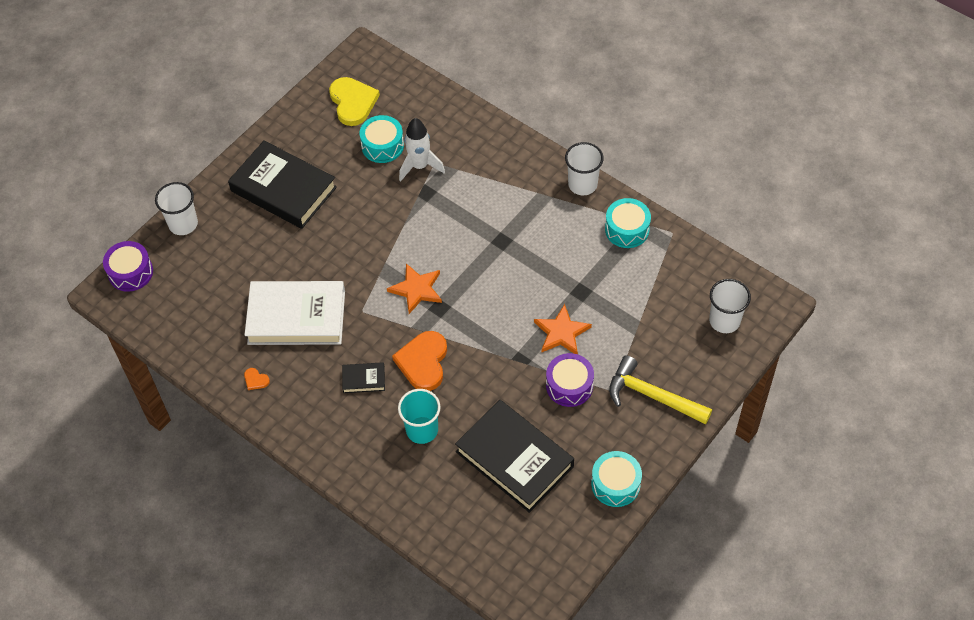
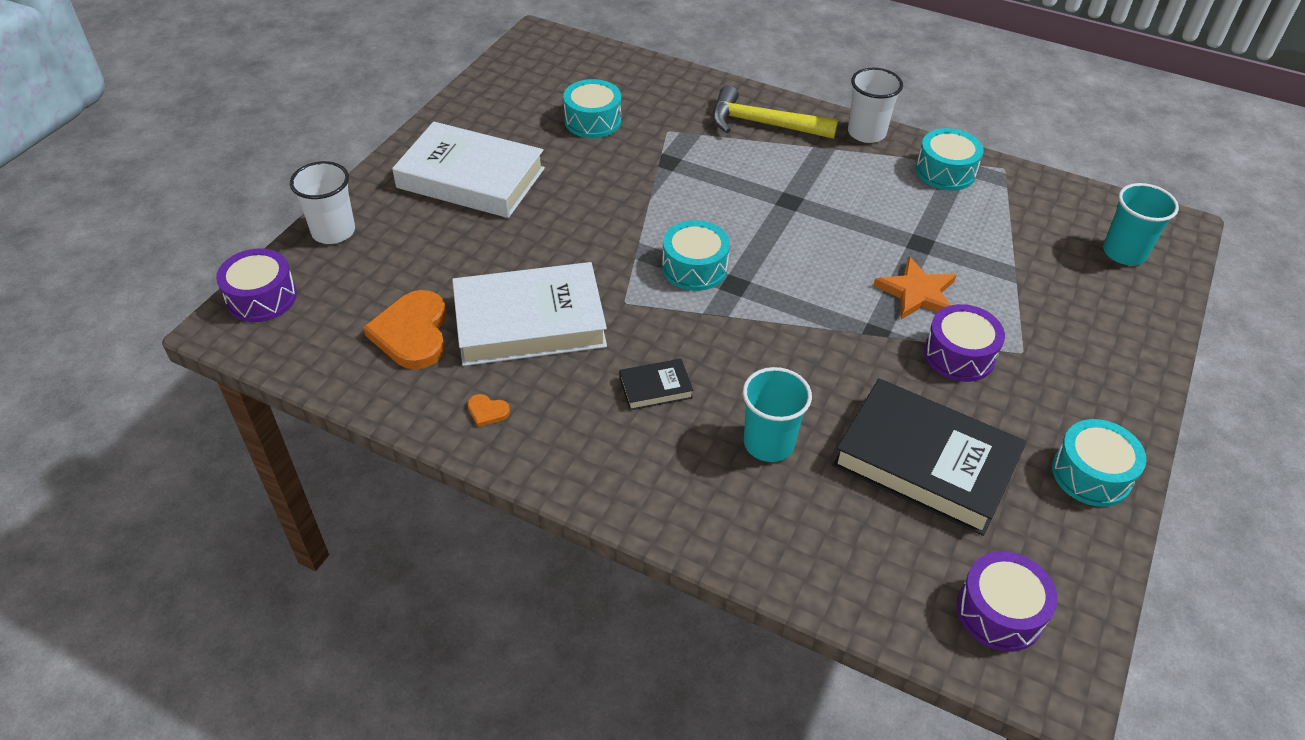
camera: 15 degrees left, 10 degrees down
black book [228,140,337,229] -> white book [392,121,545,218]
yellow heart [329,77,380,126] -> none
orange star [387,263,442,314] -> turquoise drum [662,220,730,291]
orange heart [392,331,447,391] -> orange heart moved to [363,290,447,369]
white rocket [399,118,445,181] -> none
yellow hammer [609,355,712,424] -> yellow hammer moved to [712,85,838,139]
white cup [709,279,751,333] -> turquoise cup [1103,183,1179,265]
none -> purple drum [957,551,1057,652]

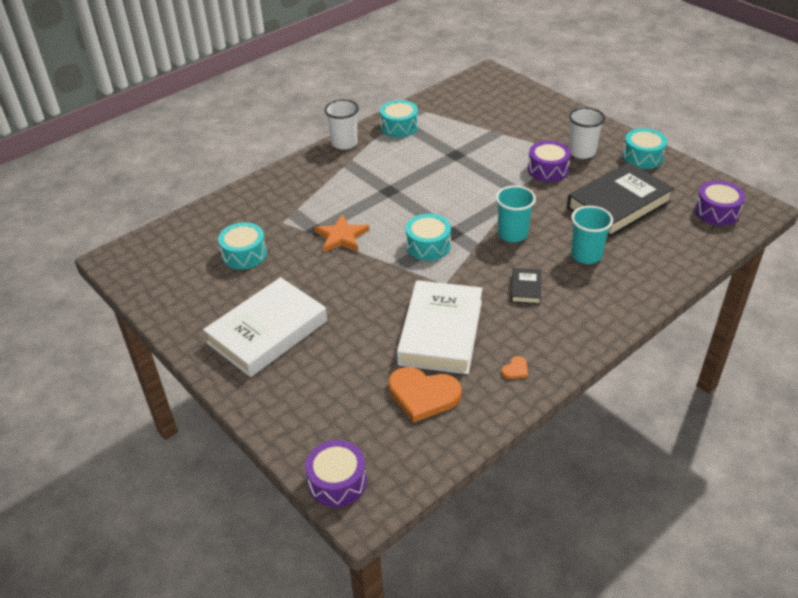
camera: 65 degrees left, 5 degrees down
white cup [290,161,355,244] -> white cup moved to [569,107,605,159]
yellow hammer [712,85,838,139] -> none
orange star [874,257,956,319] -> orange star moved to [314,215,369,253]
turquoise cup [1103,183,1179,265] -> turquoise cup moved to [496,186,536,242]

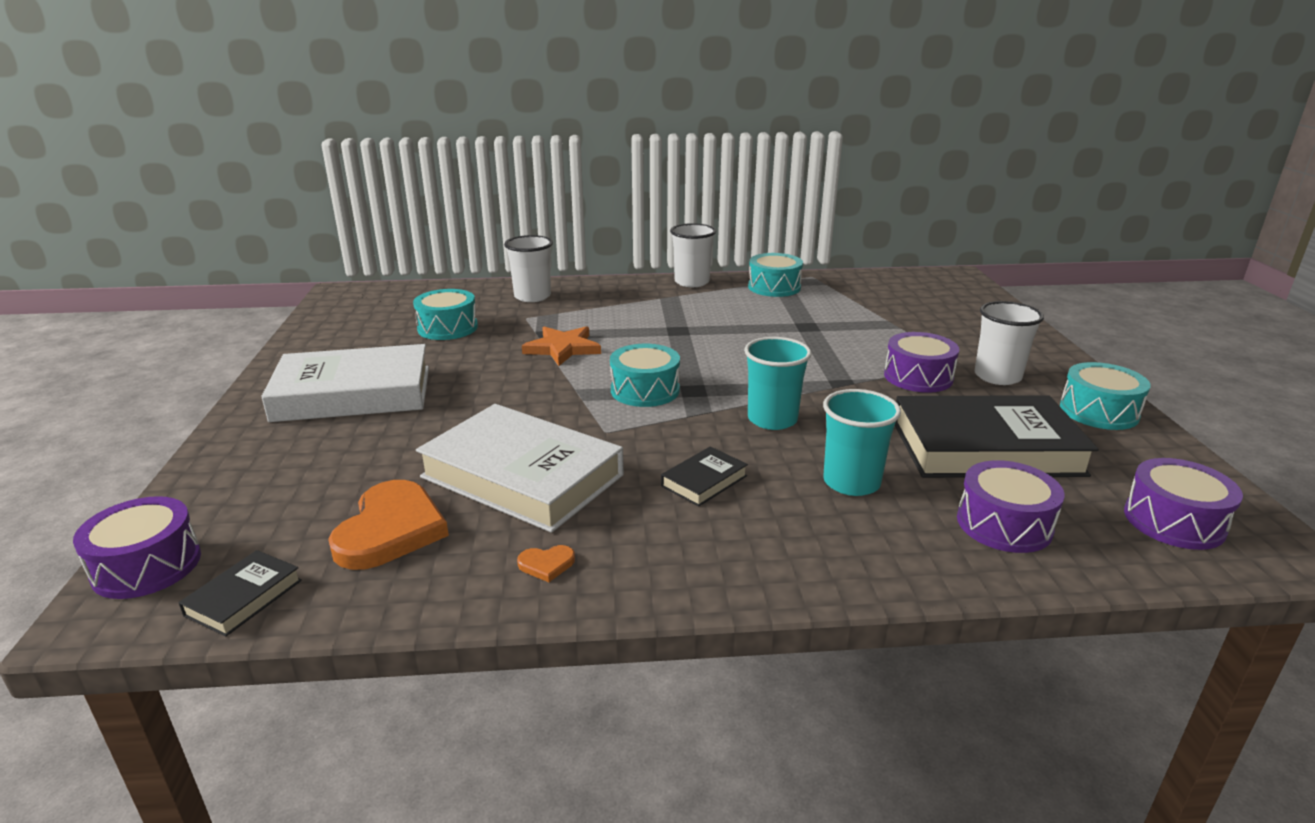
camera: 35 degrees right, 15 degrees down
orange heart [388,367,462,423] -> orange heart turned 135 degrees counterclockwise [328,480,449,570]
white book [397,280,483,374] -> white book turned 75 degrees clockwise [416,404,624,533]
none -> black book [178,550,302,637]
none -> white cup [504,235,553,302]
none -> purple drum [957,460,1065,553]

